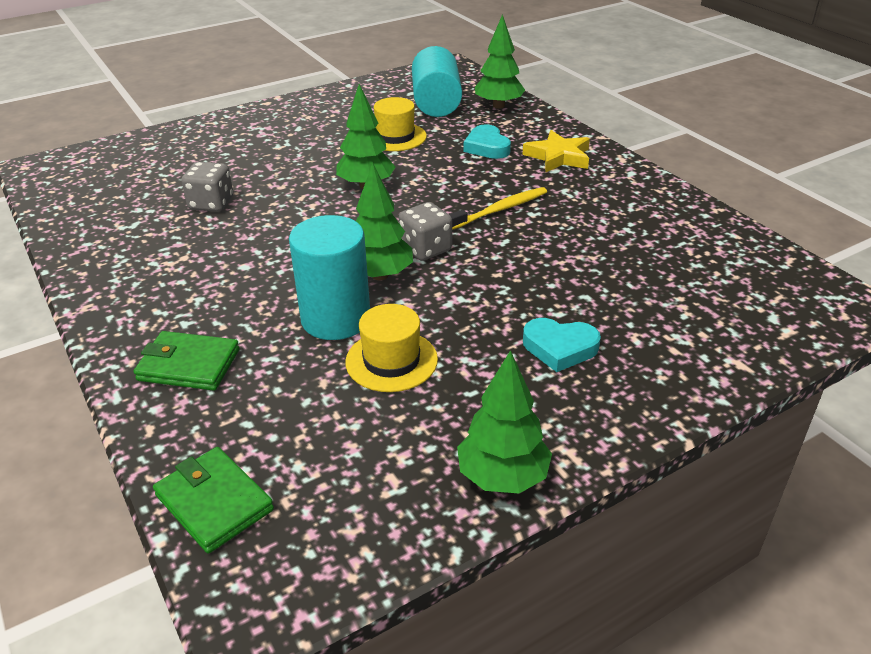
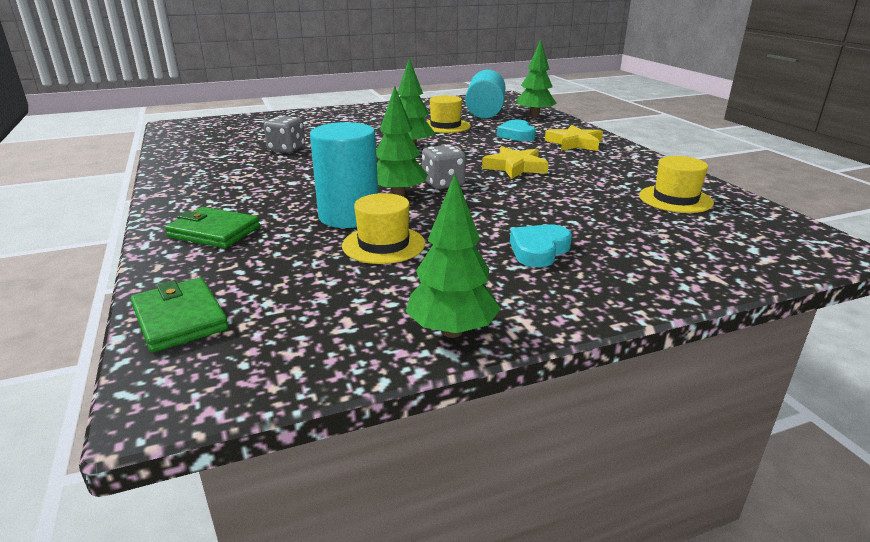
camera: 10 degrees right, 10 degrees down
yellow toothbrush [449,187,547,230] -> yellow star [482,146,549,179]
turquoise heart [523,318,601,372] -> turquoise heart turned 105 degrees clockwise [510,224,572,268]
none -> yellow hat [639,156,714,213]

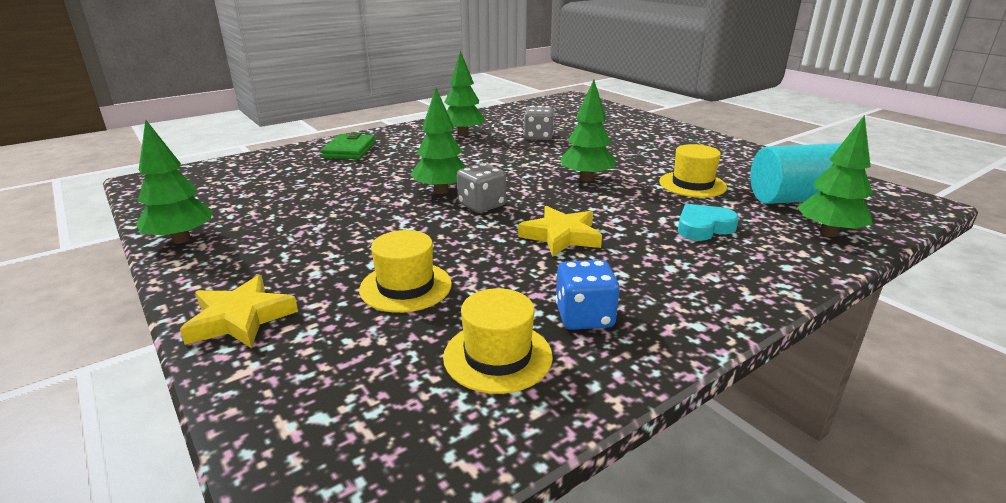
camera: 75 degrees right, 0 degrees up
green wallet [131,277,229,353] -> none
turquoise cylinder [310,122,378,228] -> none
yellow hat [342,193,425,264] -> yellow hat moved to [359,230,452,313]
turquoise heart [510,224,572,268] -> none
yellow star [545,125,603,151] -> yellow star moved to [180,275,298,348]
none -> green tree [445,50,486,136]
none -> blue dice [555,260,620,330]

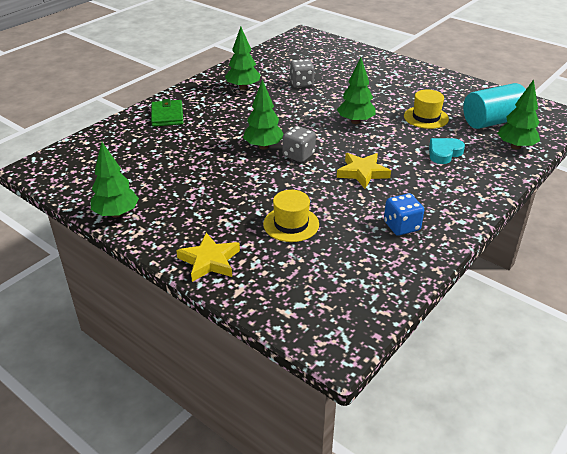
camera: 15 degrees left, 10 degrees up
yellow hat [443,288,553,394] -> none

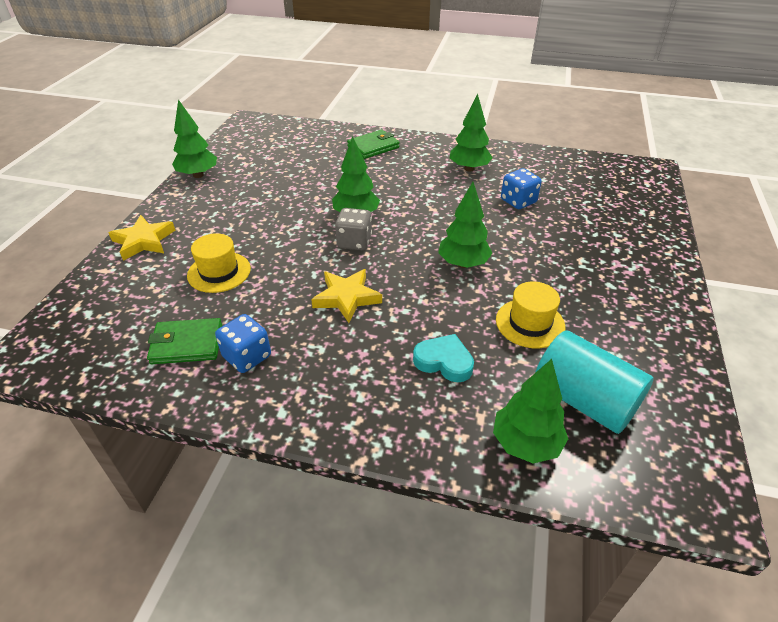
camera: 65 degrees right, 5 degrees up
grey dice [290,59,314,88] -> blue dice [501,168,542,209]
none -> green wallet [147,318,222,364]

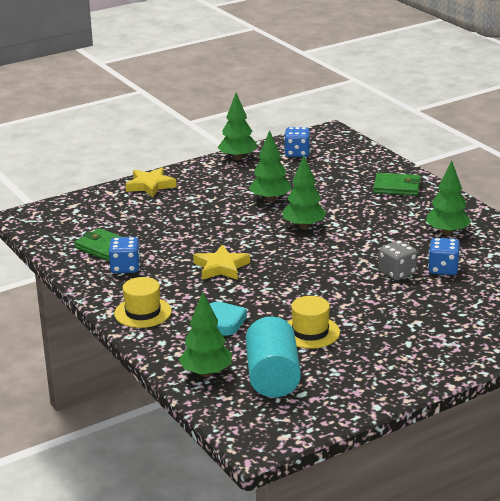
camera: 45 degrees right, 15 degrees down
yellow hat [187,233,251,293] -> yellow hat moved to [114,277,172,328]
grey dice [335,208,372,250] -> grey dice moved to [379,240,417,281]
green tree [438,182,493,268] -> green tree moved to [249,130,291,202]
none -> blue dice [284,127,310,157]

